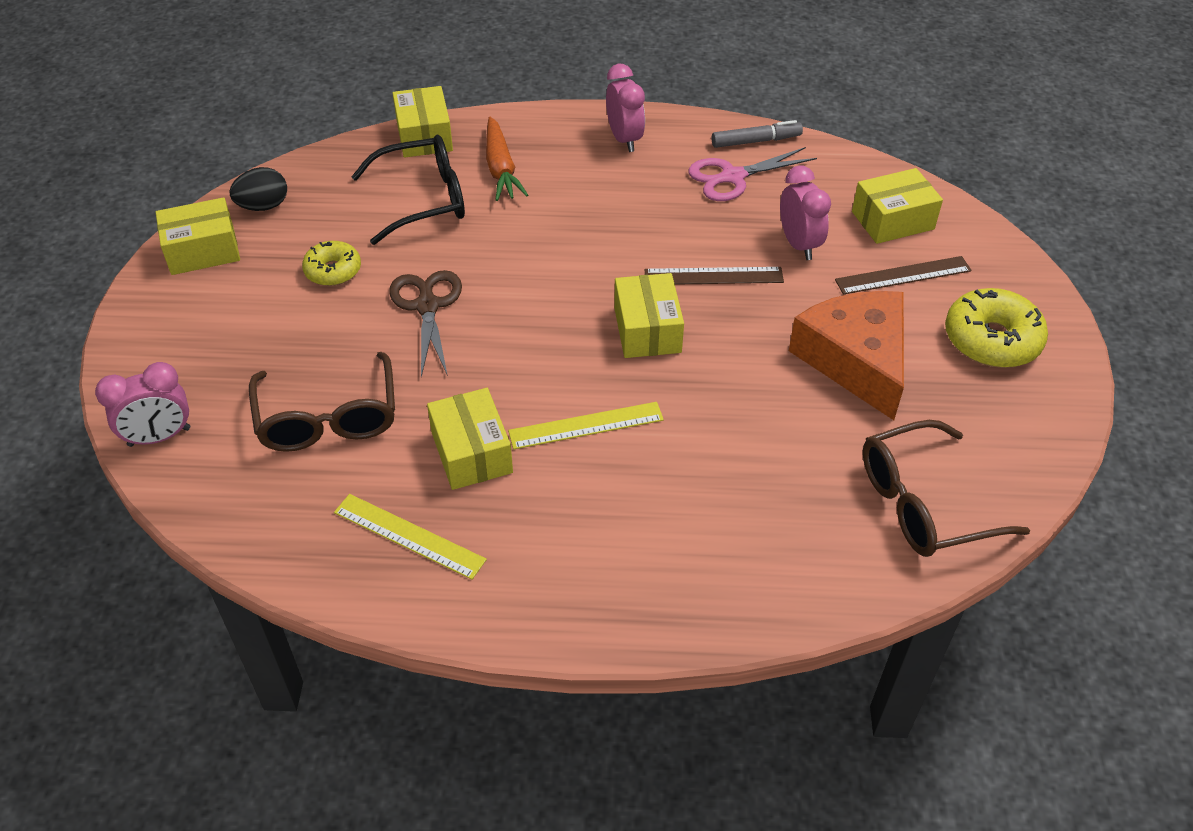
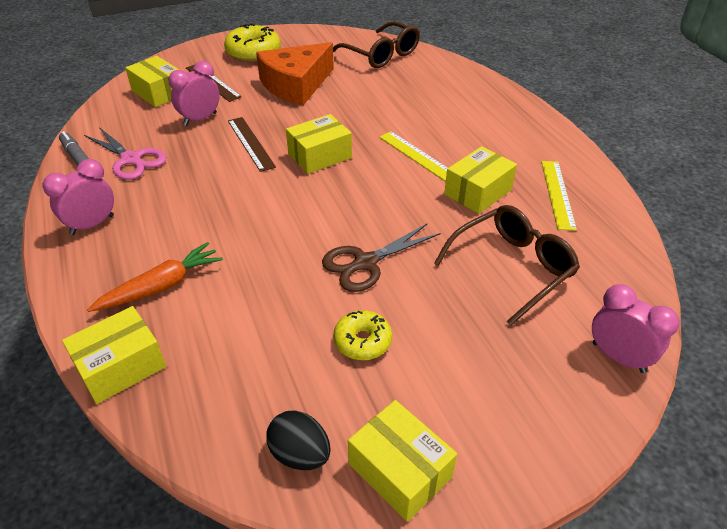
camera: 115 degrees left, 5 degrees down
black glasses [351,135,465,245] -> none

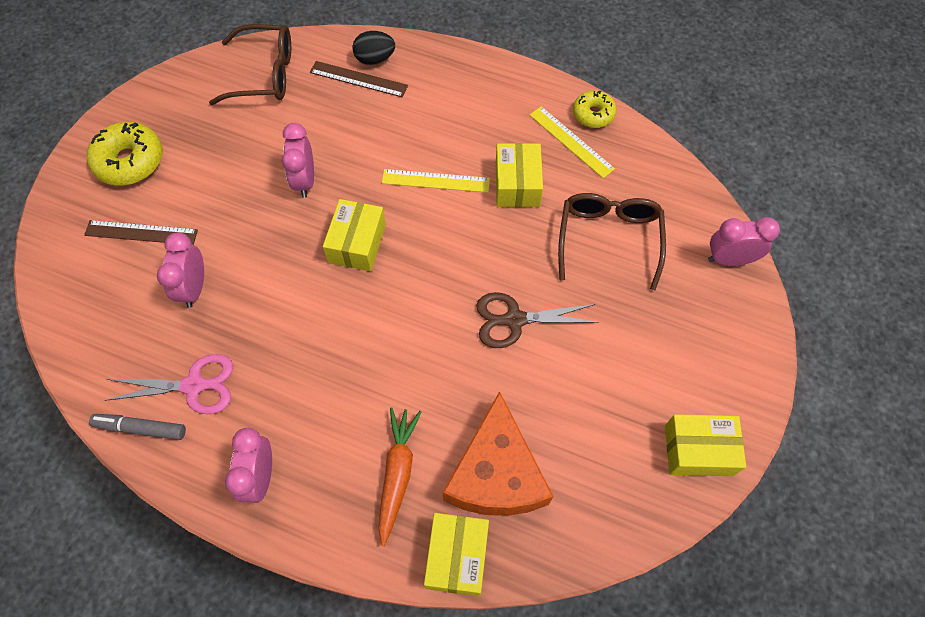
camera: 45 degrees left, 20 degrees up
yellow box [125,56,179,107] -> none
brown ruler [228,117,276,172] -> brown ruler moved to [310,61,408,97]
orange cheese [256,42,334,105] -> orange cheese moved to [442,391,554,516]
black egg [266,411,331,470] -> black egg moved to [352,31,395,65]
brown scissors [322,223,441,292] -> brown scissors turned 75 degrees clockwise [476,292,599,348]
yellow donut [333,310,392,360] -> yellow donut moved to [573,91,617,128]
none -> pink clock [282,123,314,198]

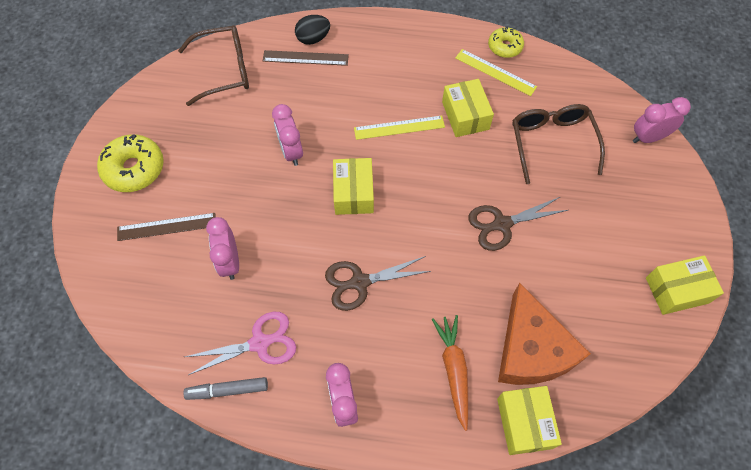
camera: 15 degrees left, 0 degrees up
none -> brown scissors [325,256,431,311]

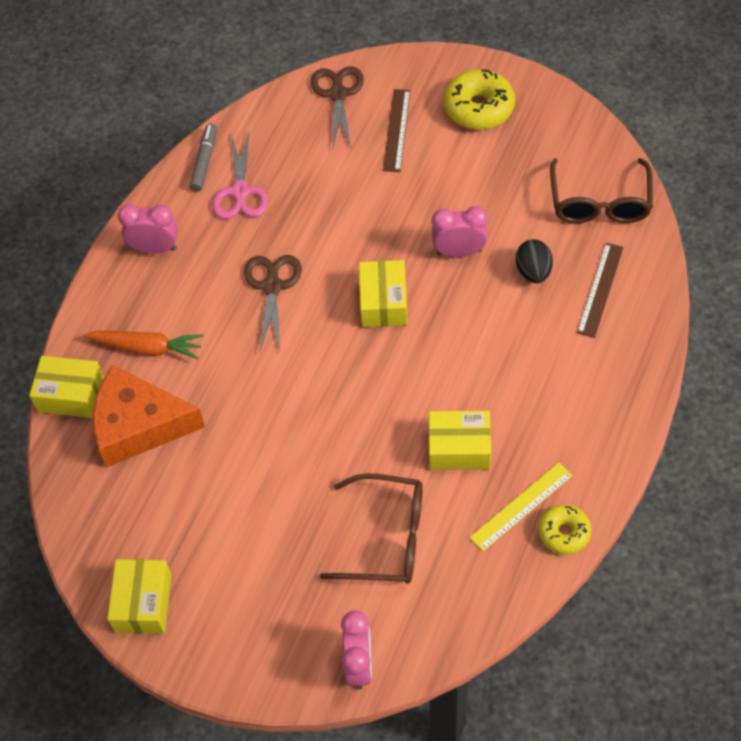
camera: 110 degrees right, 5 degrees down
pink clock [206,217,239,280] -> none
black egg [295,15,330,45] -> black egg moved to [516,239,553,283]
yellow box [333,158,374,215] -> yellow box turned 75 degrees clockwise [359,260,408,327]
yellow ruler [354,116,445,140] -> none
brown scissors [468,197,568,251] -> brown scissors moved to [311,66,364,150]

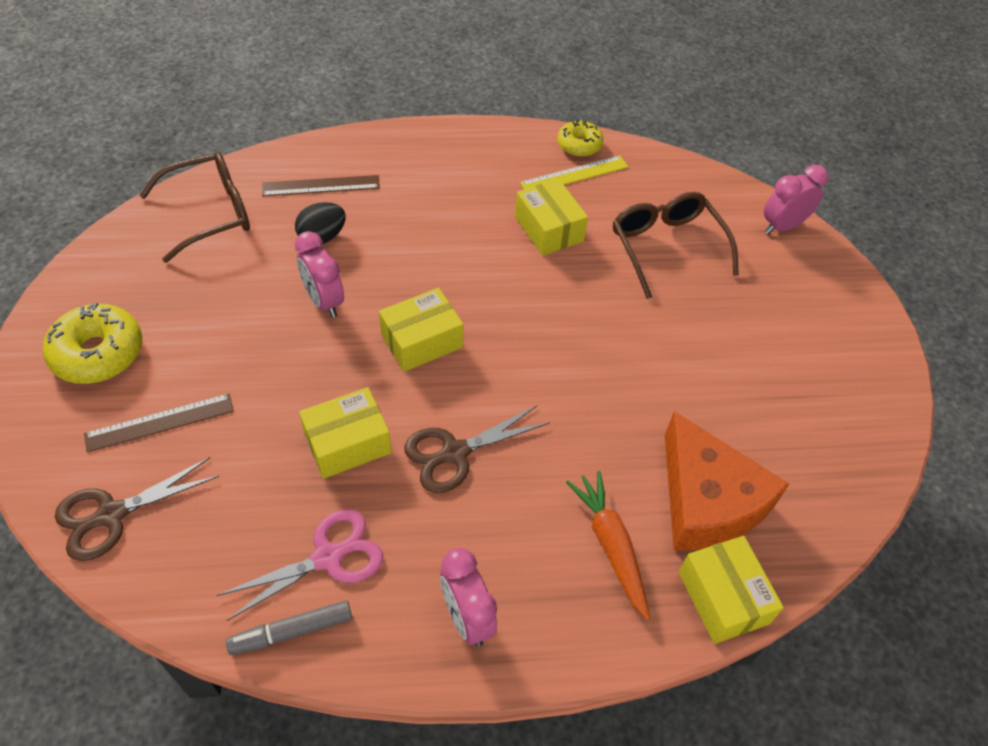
camera: 125 degrees left, 5 degrees down
yellow box [107,559,172,634] -> yellow box moved to [299,387,391,479]
yellow ruler [469,463,573,551] -> yellow ruler turned 45 degrees counterclockwise [520,155,628,189]

